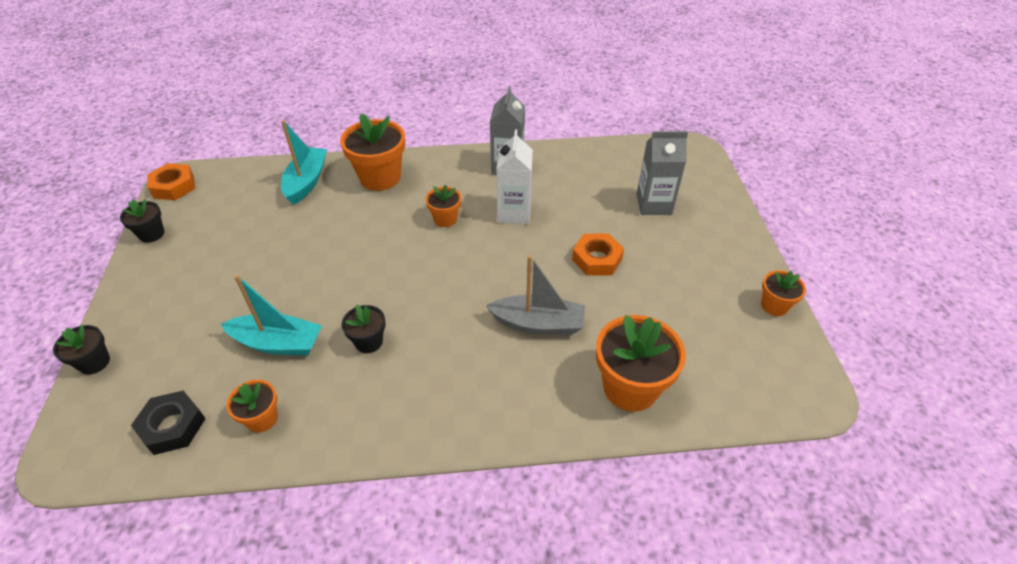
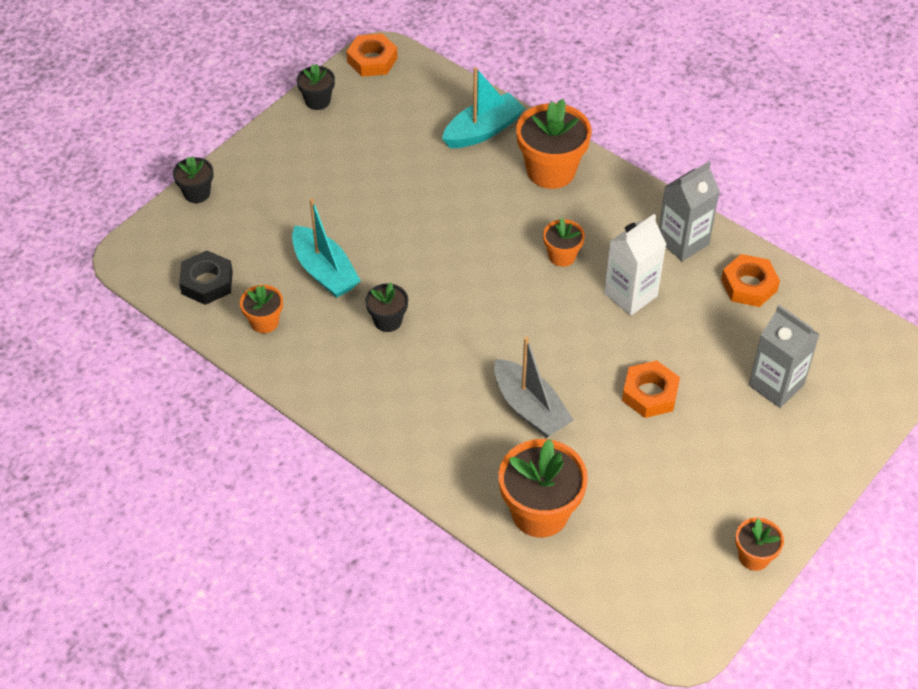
camera: 45 degrees right, 5 degrees up
none -> orange nut [721,254,780,307]

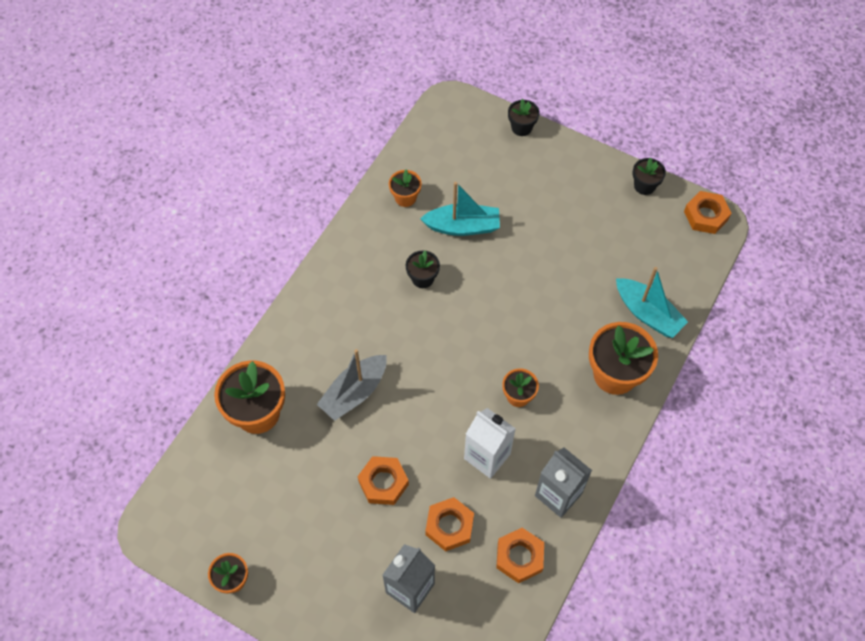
camera: 80 degrees right, 10 degrees up
black nut [179,251,233,305] -> none
turquoise boat [292,198,361,298] -> turquoise boat turned 135 degrees counterclockwise [420,182,500,236]
none -> orange nut [425,497,474,551]

